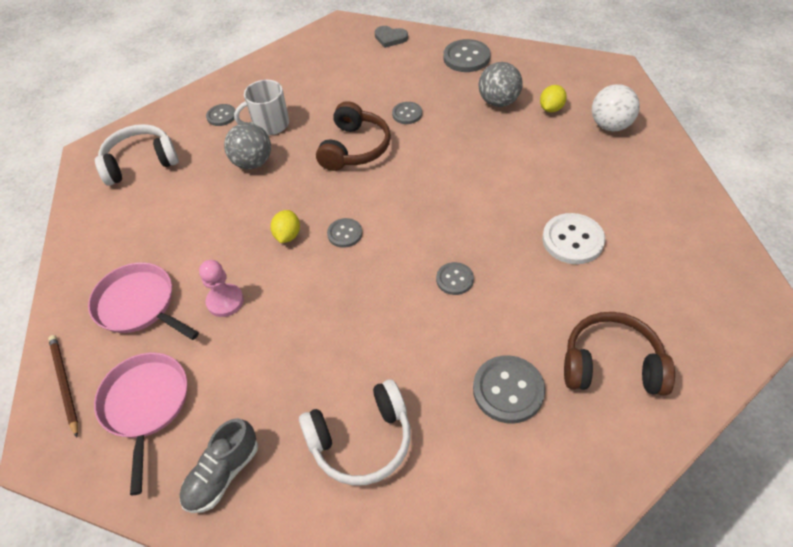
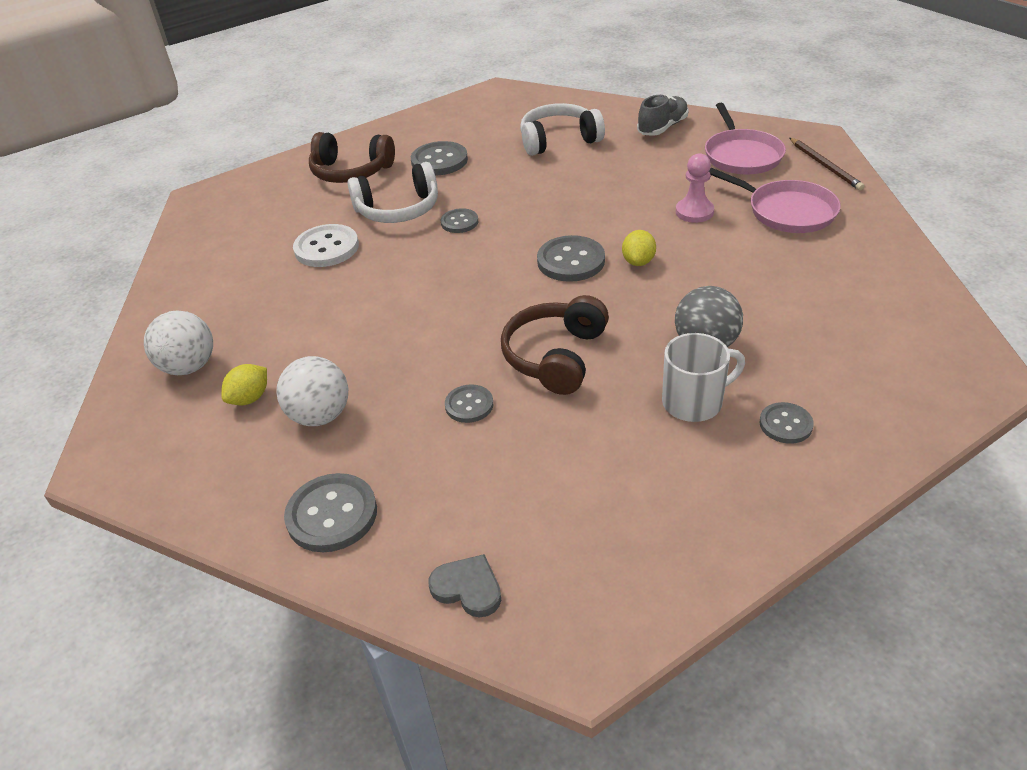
camera: 175 degrees left, 10 degrees down
white headphones [95,124,179,186] -> white headphones moved to [347,162,438,223]
grey button [327,218,362,248] -> grey button [537,235,605,282], size x1.67
grey ball [479,62,523,107] -> white ball [276,356,348,426]

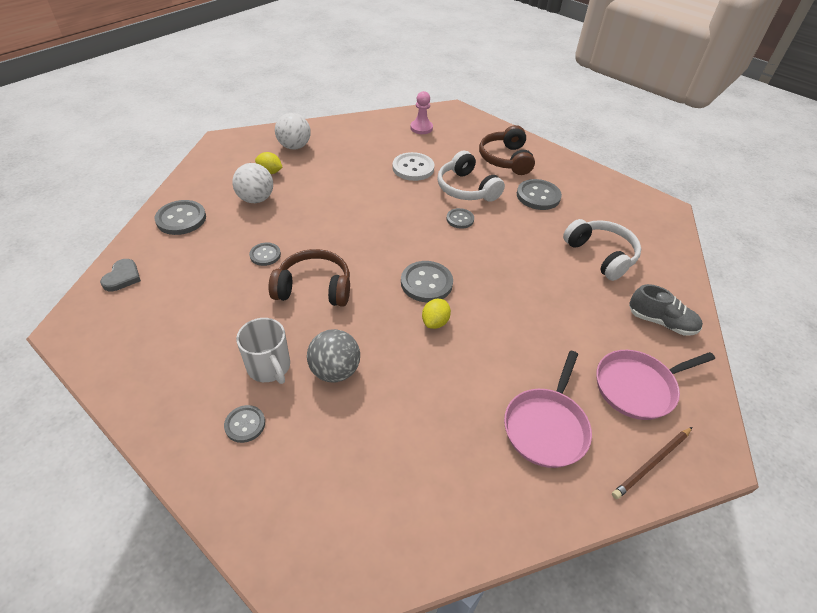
camera: 70 degrees right, 5 degrees up
yellow lemon [622,230,656,266] -> yellow lemon turned 60 degrees counterclockwise [422,299,451,329]
pink pawn [676,153,714,223] -> pink pawn moved to [410,91,433,134]

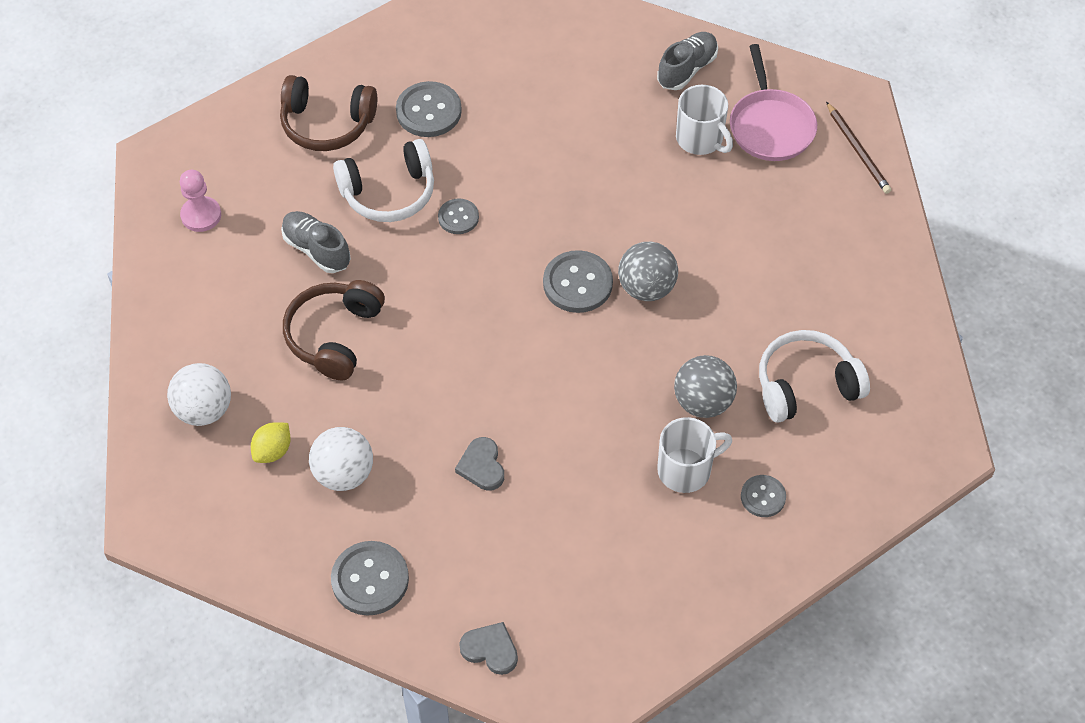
camera: 75 degrees left, 10 degrees up
grey button [249,243,281,266] -> grey heart [455,437,504,491]
brown headphones [268,249,350,307] -> brown headphones moved to [283,280,385,380]
white button [392,152,434,181] -> grey shoe [281,211,351,273]
yellow lemon [422,299,451,329] -> grey ball [618,242,678,301]
pink pan [504,351,592,468] -> none
white headphones [563,219,641,281] -> white headphones moved to [759,330,870,423]
none -> white mug [676,85,733,155]

